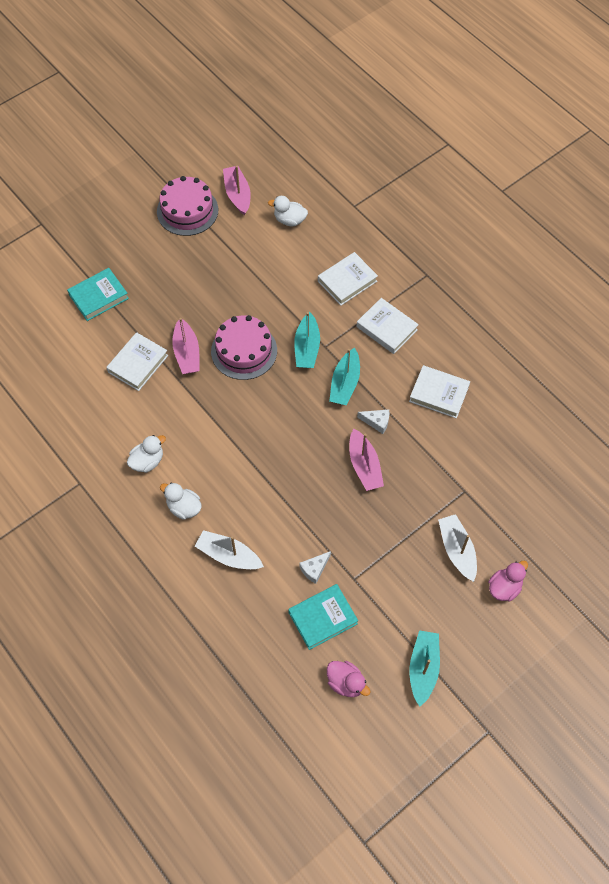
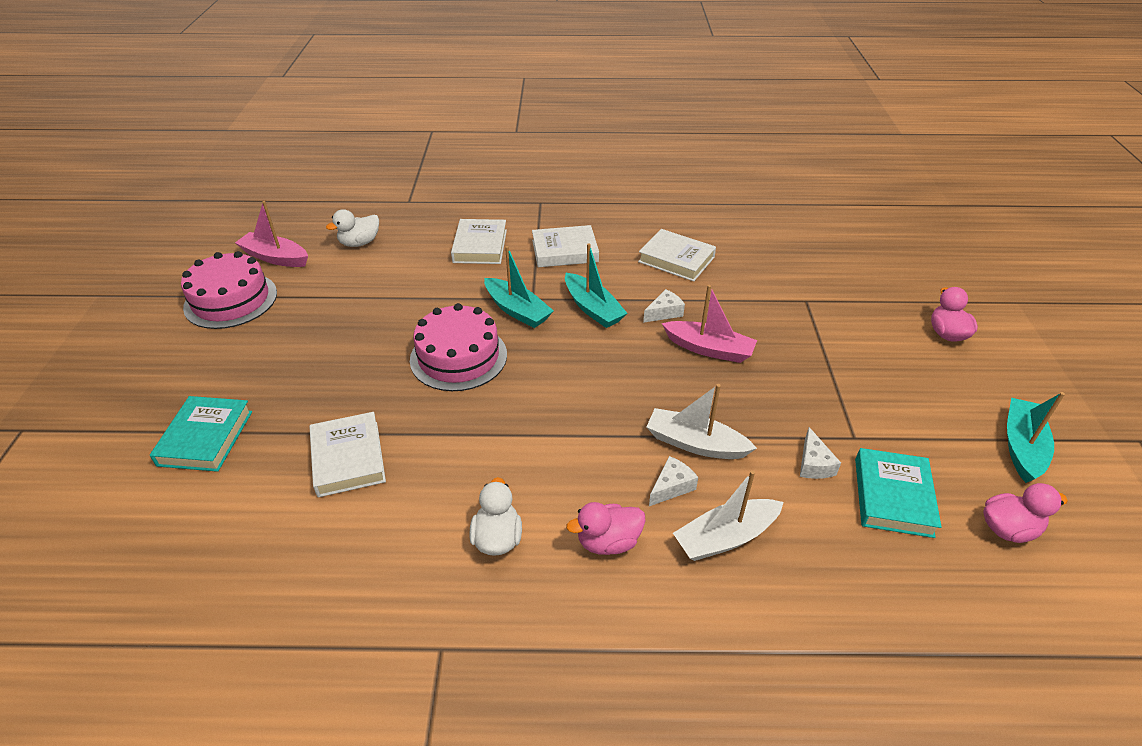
camera: 50 degrees left, 20 degrees down
white duck [160,483,202,520] -> pink duck [566,502,645,555]
pink boat [172,318,200,374] -> none
white book [409,365,470,418] -> white book turned 60 degrees clockwise [638,229,716,281]
turquoise boat [409,630,440,706] -> turquoise boat turned 60 degrees clockwise [1007,392,1065,483]
white boat [438,514,477,582] -> white boat moved to [646,384,757,459]
none -> white cheese [649,456,698,506]

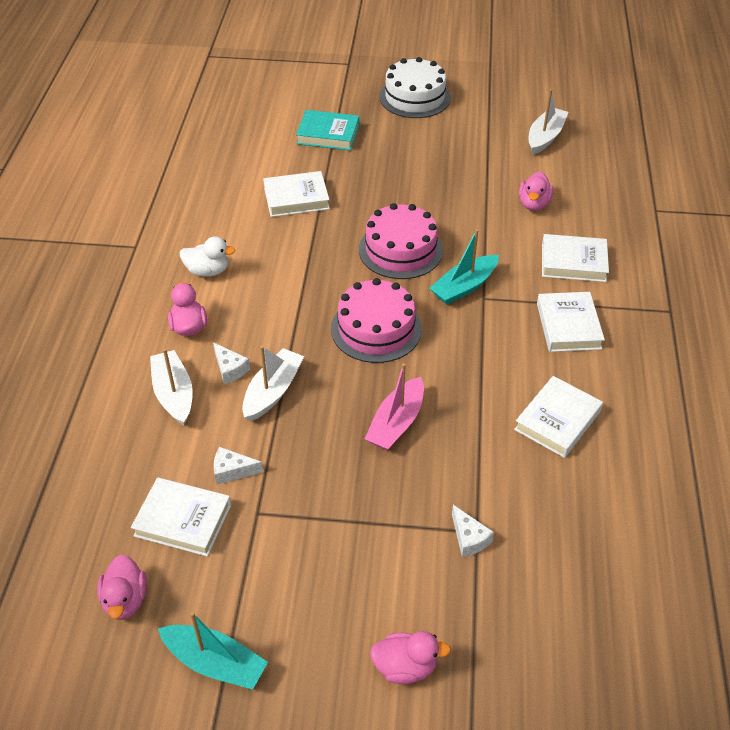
camera: 95 degrees right, 5 degrees up
pink cake [181,251,277,329] -> pink cake moved to [331,278,422,363]
pink boat [235,201,308,267] -> white boat [529,89,568,155]
white duck [326,209,379,247] -> none
turquoise boat [565,243,628,328] -> none
white cheese [643,289,685,323] -> white cheese moved to [452,505,494,557]
turquoise book [855,448,942,538] -> white book [131,477,231,556]
none -> white cake [379,57,451,118]
none -> pink duck [519,171,554,211]

